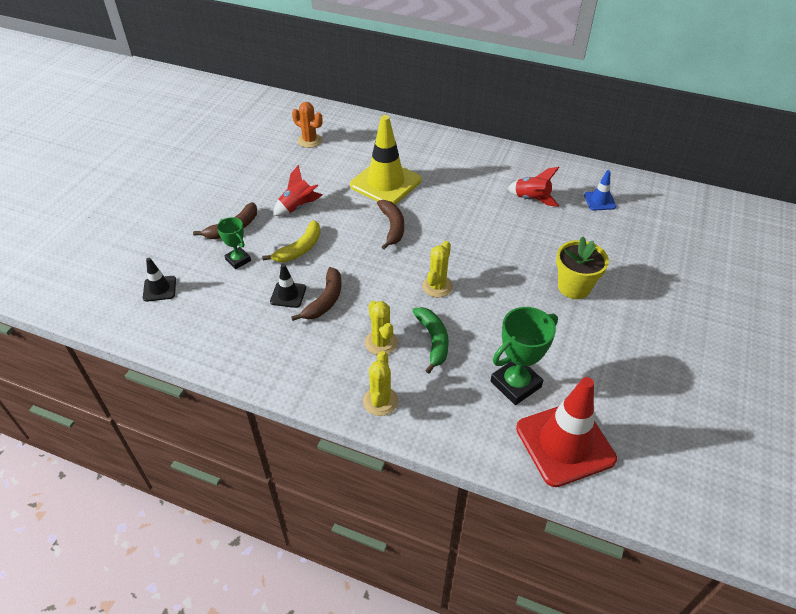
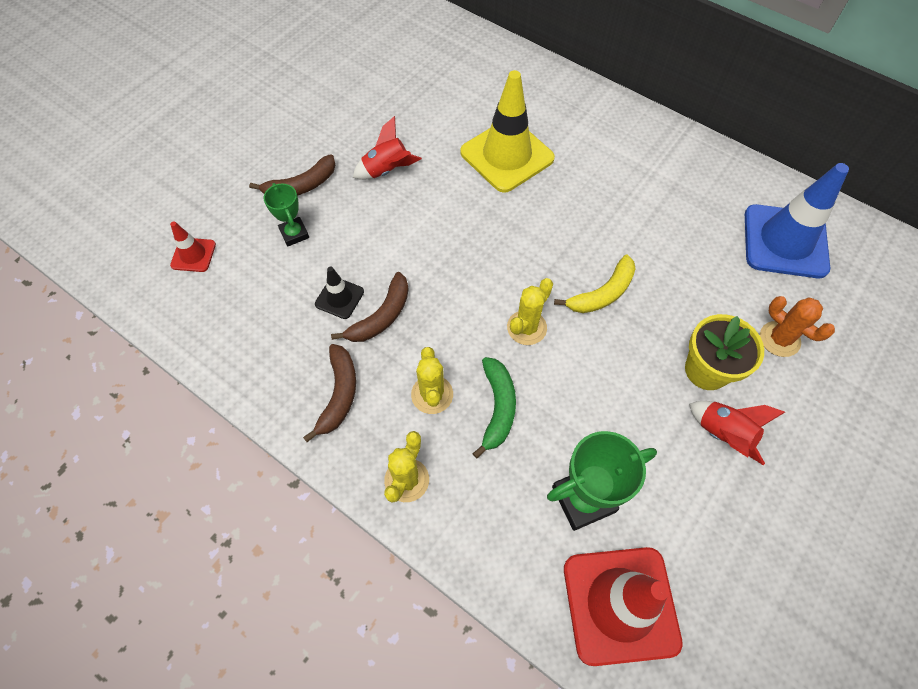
camera: 15 degrees right, 15 degrees up
black traffic cone [143,258,176,302] -> red traffic cone [170,222,216,272]
yellow banana [262,220,321,262] -> yellow banana moved to [554,255,636,313]
orange cactus [292,102,322,148] -> orange cactus moved to [760,296,835,357]
brown banana [377,200,404,250] -> brown banana moved to [303,344,356,442]
red rocket [507,167,559,207] -> red rocket moved to [689,401,785,465]
blue traffic cone [584,170,617,211] -> blue traffic cone [745,163,849,278], size x2.11

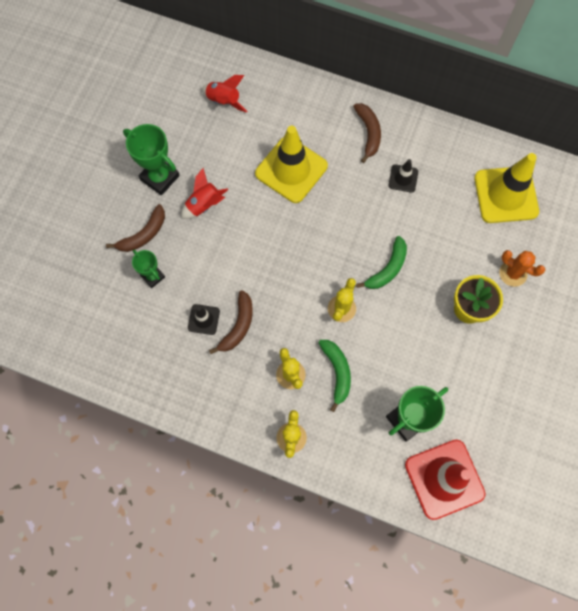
camera: 15 degrees left, 10 degrees up
red traffic cone [170,222,216,272] -> none
brown banana [303,344,356,442] -> brown banana moved to [353,103,381,163]
yellow banana [554,255,636,313] -> green banana [356,236,407,289]
red rocket [689,401,785,465] -> red rocket moved to [202,75,247,113]
blue traffic cone [745,163,849,278] -> yellow traffic cone [474,153,539,223]
none -> green trophy [123,124,180,196]
none -> black traffic cone [388,159,418,193]

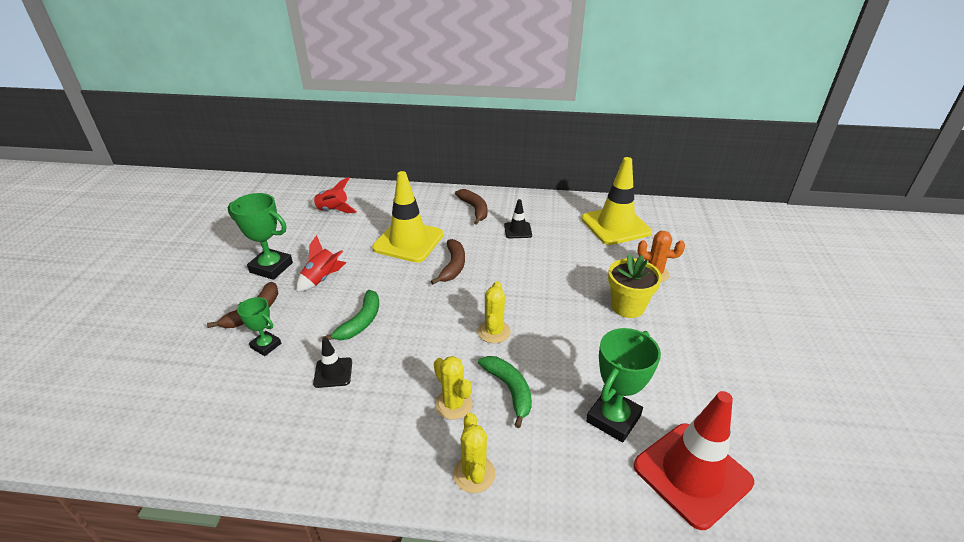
camera: 15 degrees left, 35 degrees down
brown banana [209,290,253,354] -> brown banana moved to [431,239,465,284]
green banana [356,236,407,289] -> green banana moved to [322,290,379,340]

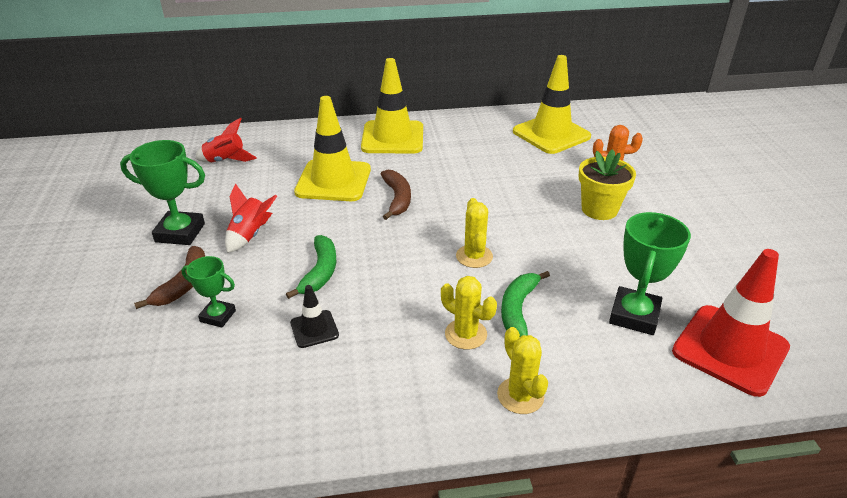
camera: 15 degrees left, 0 degrees up
brown banana [455,189,487,225] -> yellow traffic cone [361,58,423,153]
green banana [478,356,532,428] -> green banana turned 120 degrees counterclockwise [501,271,550,338]
black traffic cone [504,199,532,238] -> none

